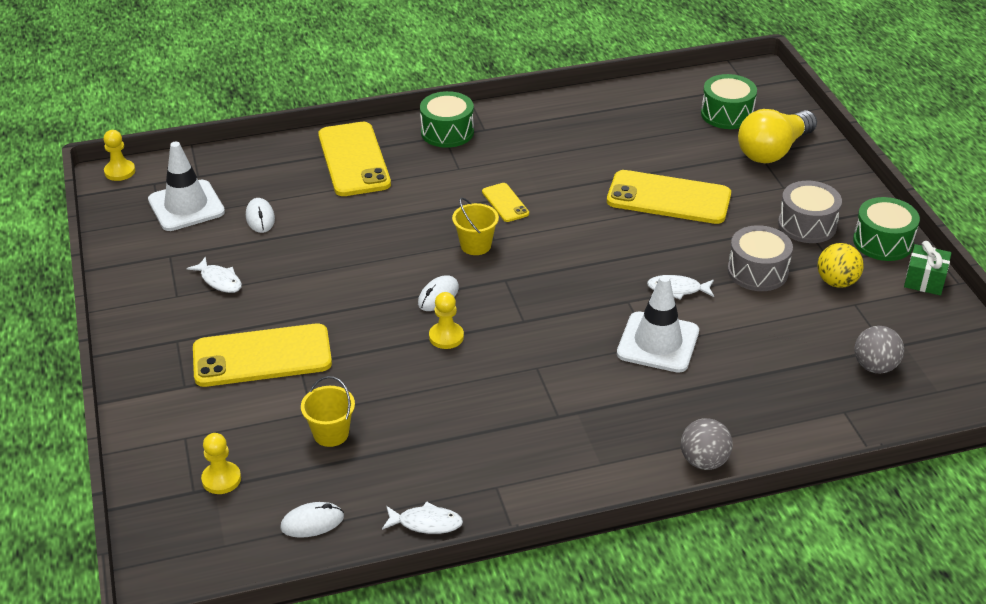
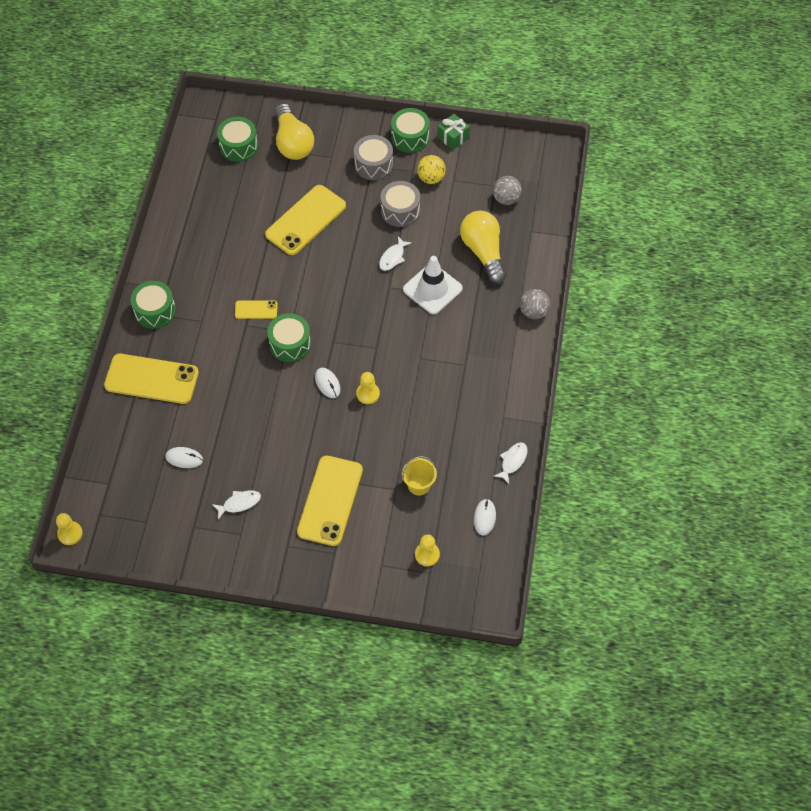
camera: 65 degrees left, 20 degrees up
white traffic cone [148,142,225,231] -> none
yellow bucket [452,198,499,255] -> green drum [267,313,311,362]
none -> yellow light bulb [460,210,506,284]

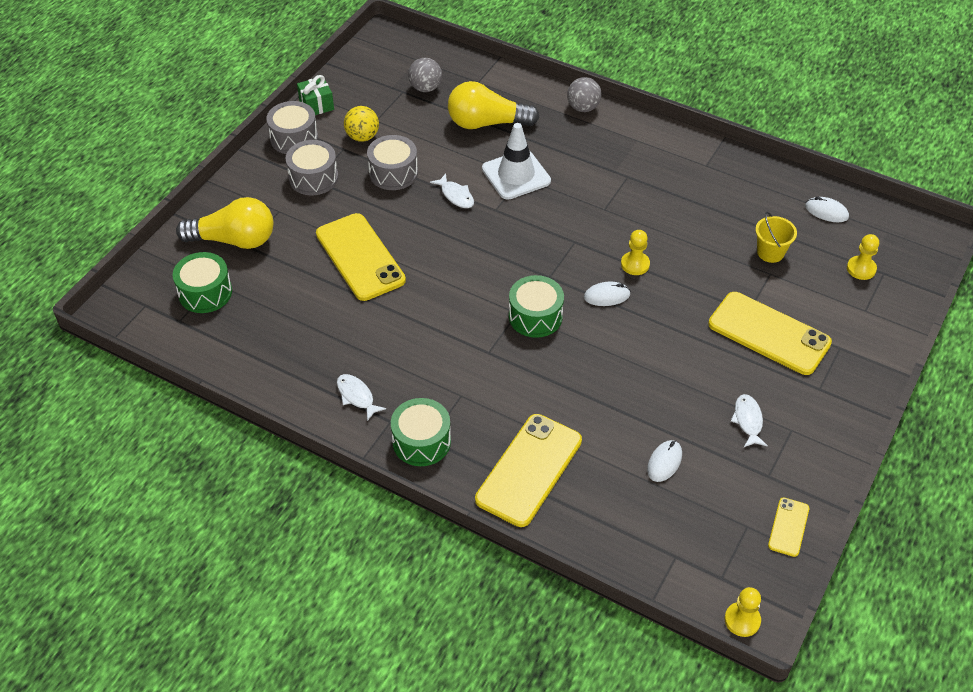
camera: 70 degrees left, 10 degrees down
yellow phone [235,301,278,319] -> yellow phone moved to [768,497,809,557]
green drum [391,108,430,153] -> grey drum [266,101,318,154]
white fish [494,442,527,484] -> white fish moved to [337,374,386,421]

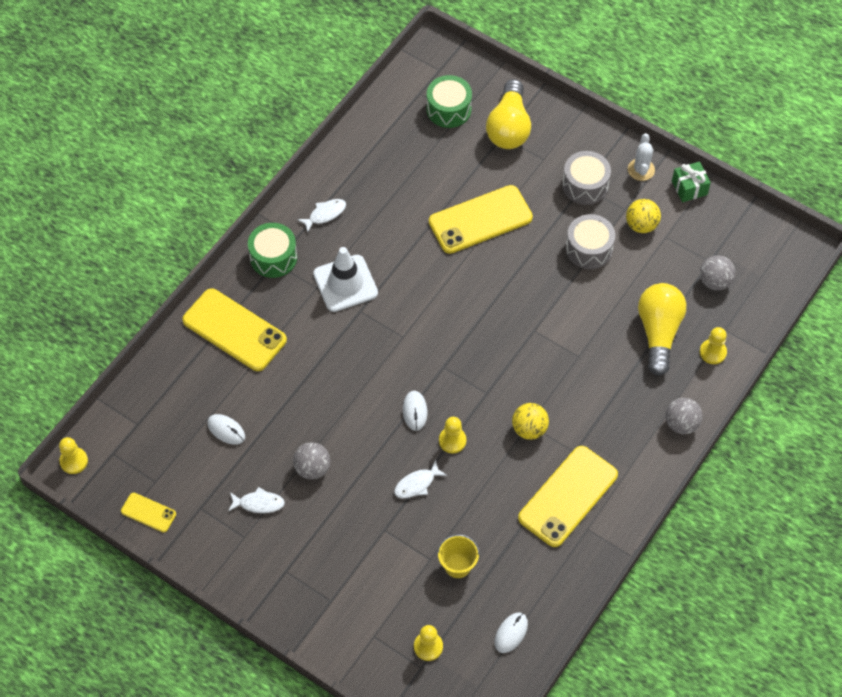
camera: 95 degrees right, 10 degrees up
grey drum [266,101,318,154] -> white cactus [628,133,655,181]
white fish [430,173,474,208] -> white fish moved to [394,460,447,499]
white traffic cone [482,123,551,200] -> white traffic cone moved to [313,247,378,312]
green drum [509,275,564,338] -> none
yellow phone [708,292,832,375] -> yellow phone moved to [518,446,618,547]
none -> grey ball [293,442,330,480]
none -> yellow ball [512,403,549,440]
none -> yellow pawn [700,327,727,364]

